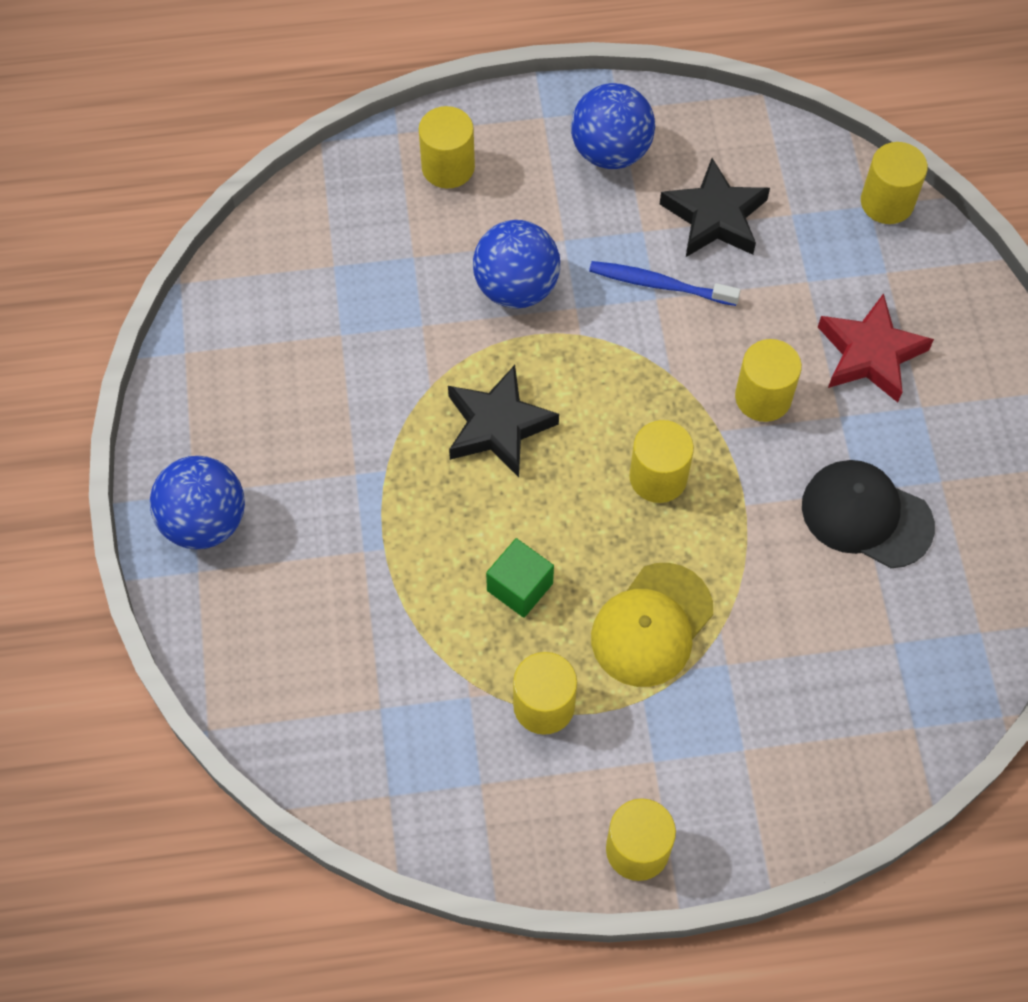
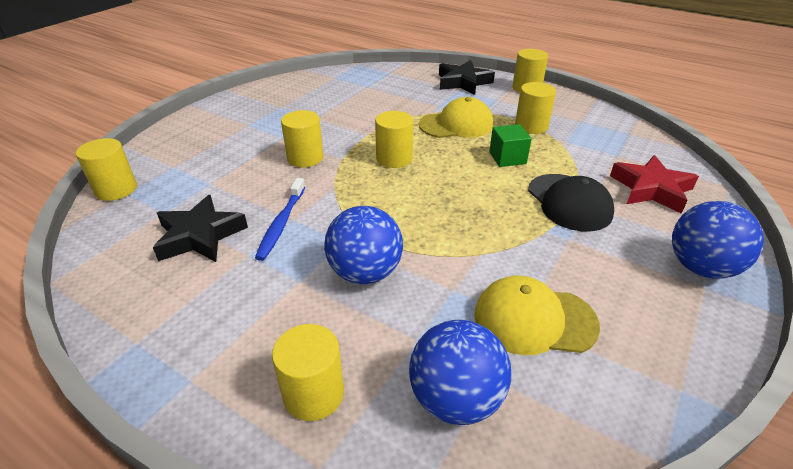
camera: 140 degrees left, 25 degrees down
black star [448,365,559,477] -> black star moved to [439,60,495,95]
blue ball [571,83,655,169] -> blue ball moved to [409,320,511,425]
blue toothbrush [589,261,741,306] -> blue toothbrush turned 45 degrees clockwise [255,178,305,261]
black cap [802,460,935,568] -> black cap moved to [528,174,614,232]
red star [818,293,934,402] -> red star moved to [610,155,699,214]
none -> yellow cap [474,276,600,355]

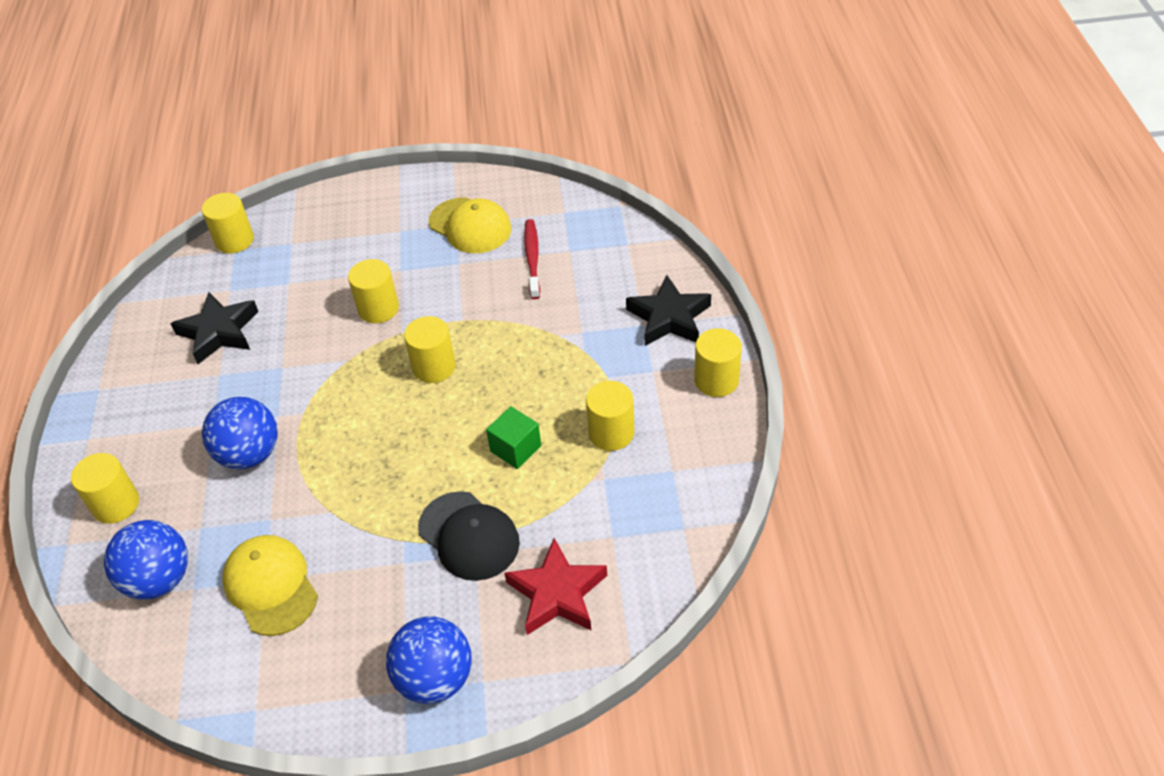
camera: 55 degrees right, 10 degrees up
blue toothbrush [255,178,305,261] -> none
yellow cap [419,97,493,138] -> yellow cap moved to [429,198,512,253]
black cap [528,174,614,232] -> black cap turned 75 degrees counterclockwise [418,491,520,581]
none -> red toothbrush [524,219,540,299]

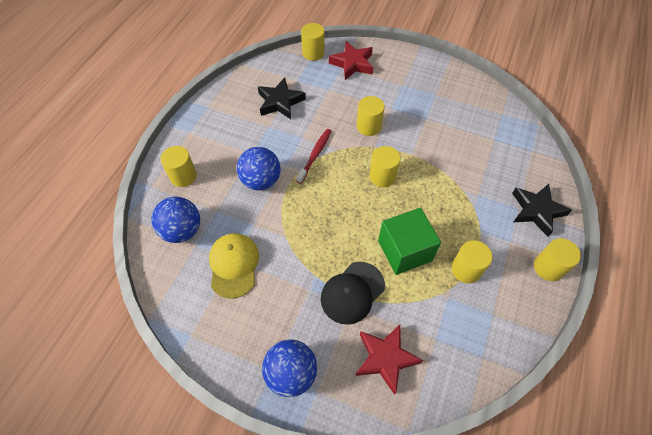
camera: 25 degrees right, 10 degrees up
black cap [418,491,520,581] -> black cap turned 60 degrees clockwise [321,262,385,325]
yellow cap [429,198,512,253] -> none
green cube [486,406,541,469] -> green cube [378,208,441,275], size x1.75
red toothbrush [524,219,540,299] -> red toothbrush moved to [296,129,331,184]
none -> red star [329,41,373,80]

